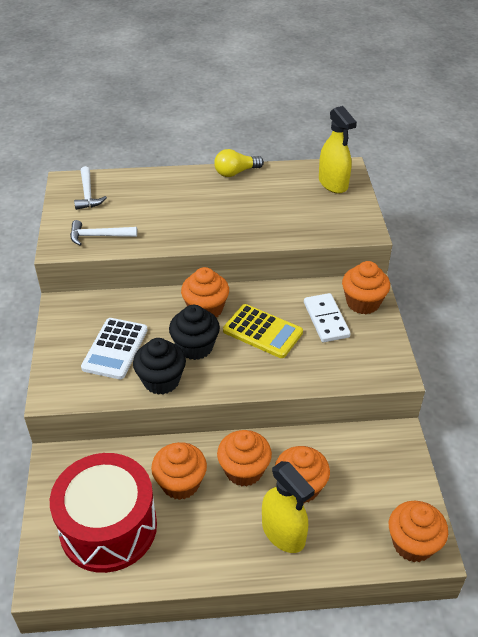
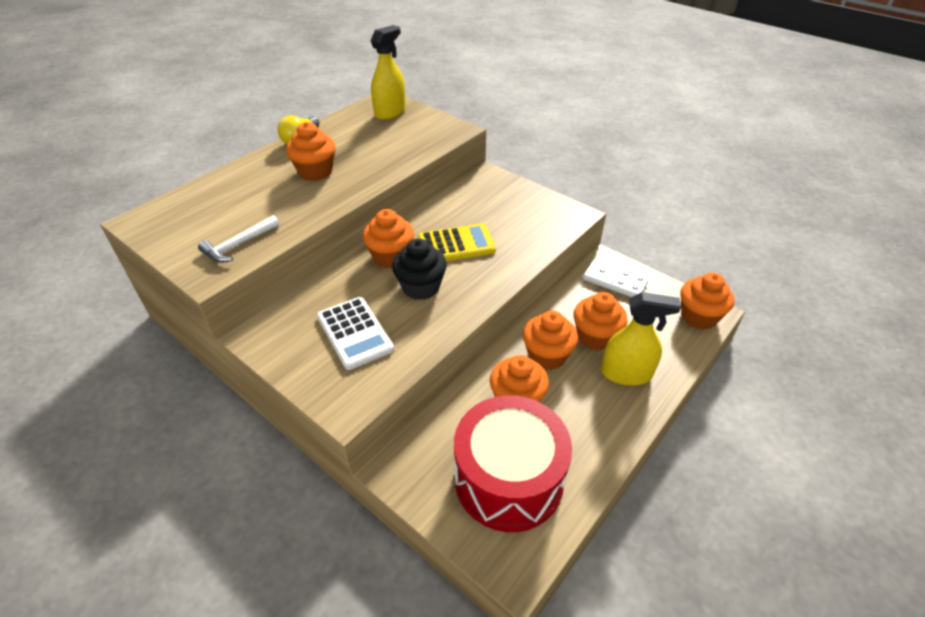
camera: 45 degrees left, 0 degrees up
white hammer [74,166,107,210] -> none
black cupcake [133,338,186,395] -> none
white domino [304,293,351,342] -> white domino moved to [583,259,649,297]
yellow spray bottle [319,106,357,193] -> yellow spray bottle turned 75 degrees counterclockwise [371,25,406,120]
orange cupcake [342,261,390,314] -> orange cupcake moved to [286,122,336,181]

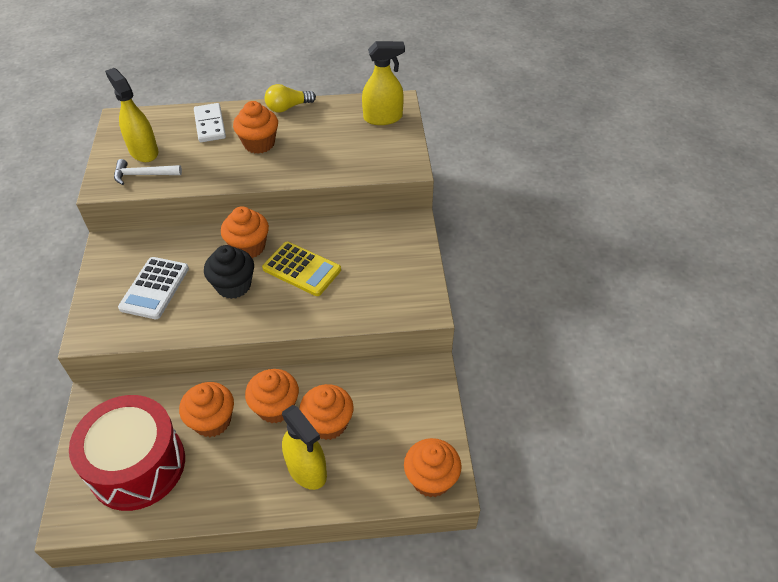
camera: 45 degrees right, 5 degrees up
white domino [583,259,649,297] -> white domino moved to [194,103,226,142]
none -> yellow spray bottle [105,68,158,162]

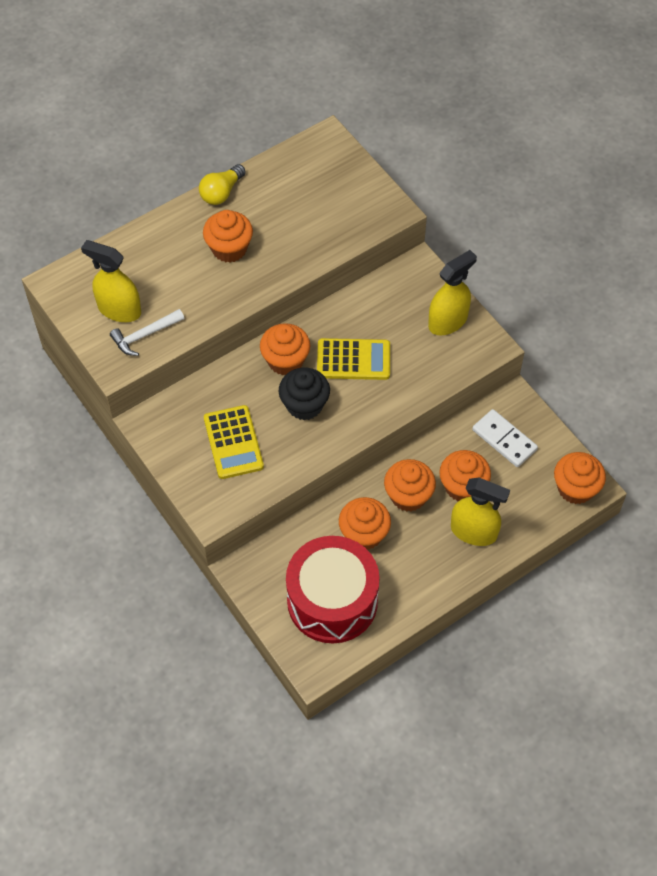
camera: 30 degrees left, 10 degrees up
white calculator [118,257,189,319] -> yellow calculator [204,405,264,479]
white domino [194,103,226,142] -> white domino moved to [472,409,538,467]
yellow spray bottle [362,41,405,125] -> yellow spray bottle moved to [428,250,477,335]

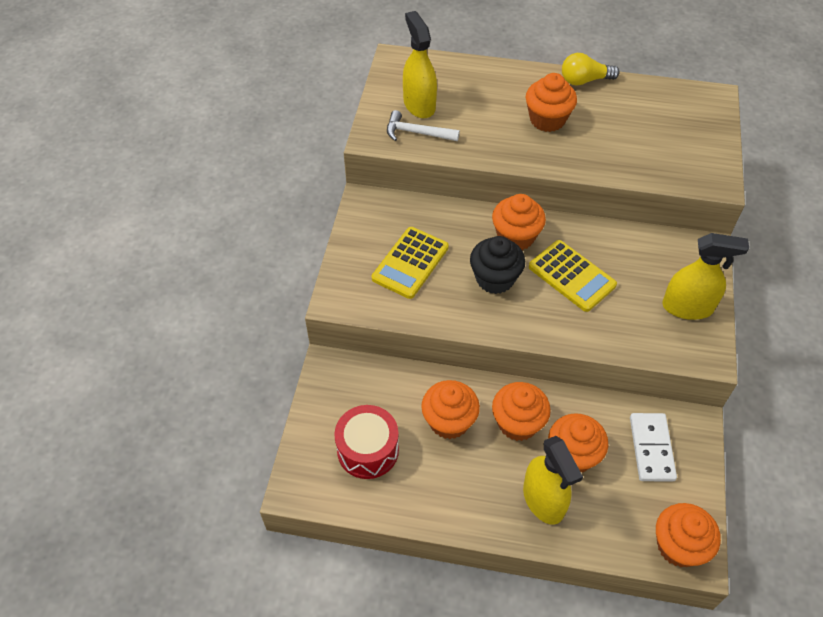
camera: 45 degrees right, 5 degrees down
red drum [286,536,380,643] -> red drum [334,405,399,479], size x0.62

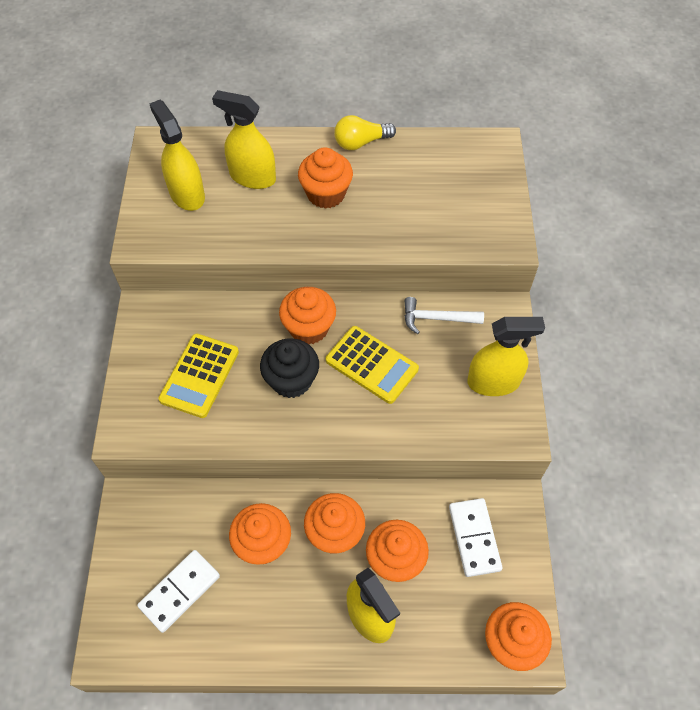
camera: 10 degrees left, 5 degrees up
red drum [334,405,399,479] -> white domino [137,550,220,633]
white hammer [387,110,460,141] -> white hammer moved to [404,297,484,334]
none -> yellow spray bottle [212,90,276,189]

